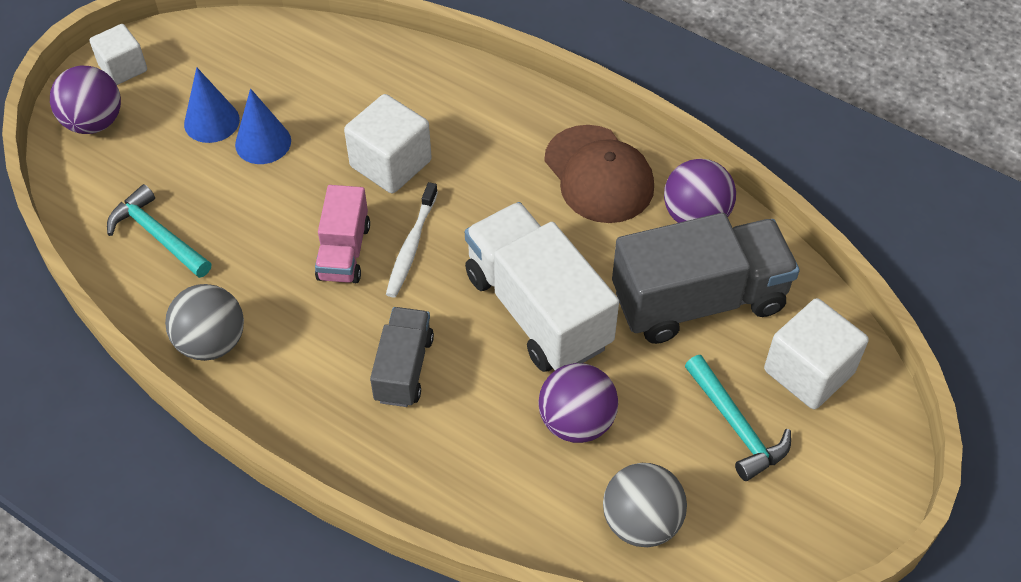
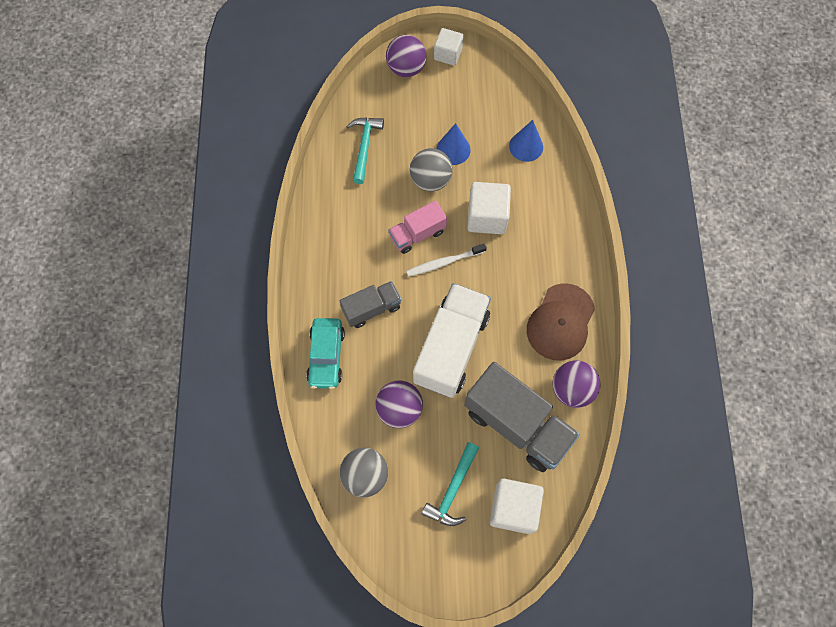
camera: 55 degrees right, 15 degrees up
grey ball [165,284,244,361] -> grey ball moved to [410,148,453,192]
blue cone [184,67,240,143] -> blue cone moved to [509,120,543,162]
none -> turquoise car [306,318,345,389]

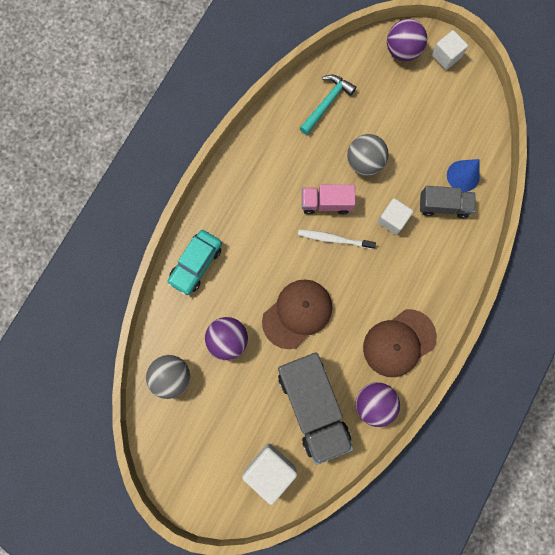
camera: 30 degrees right, 10 degrees up
grey truck [339,281,401,328] -> grey truck moved to [420,186,476,219]
white truck [413,283,491,398] -> brown cap [262,280,332,349]
turquoise hammer [421,442,479,526] -> none
blue cone [437,123,471,165] -> none
white cube [467,182,511,234] -> white cube [377,198,413,235], size x0.66

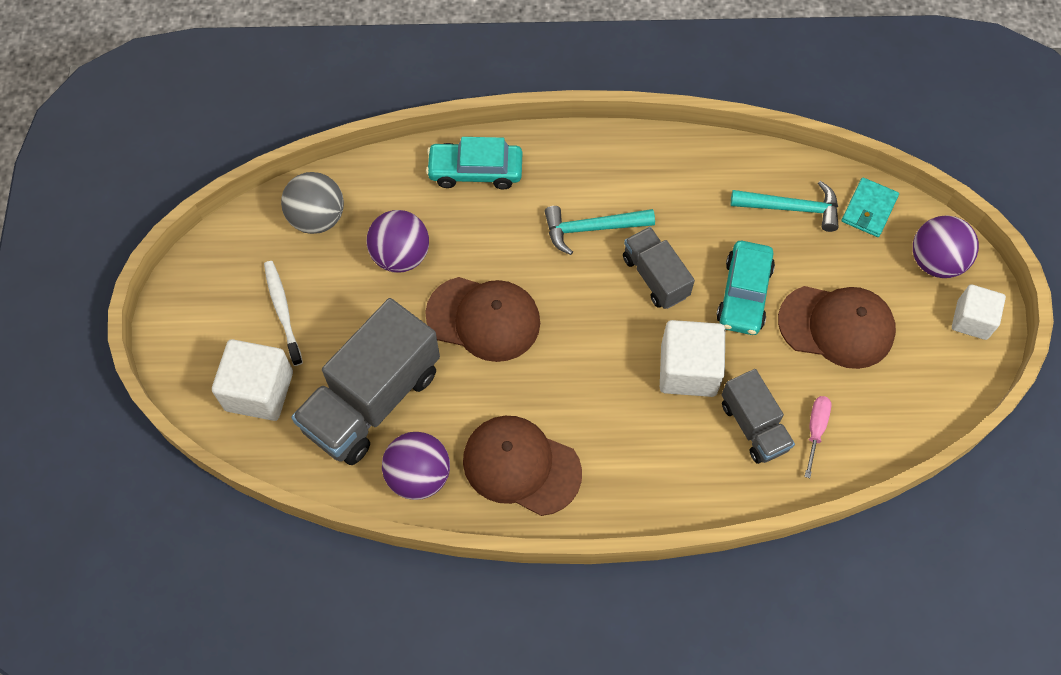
camera: 60 degrees right, 15 degrees down
white toothbrush [298,229,376,249] -> white toothbrush moved to [264,261,303,366]
pink truck [302,184,355,214] -> grey truck [623,227,695,309]
grey ball [347,134,389,176] -> turquoise car [716,241,775,335]
white cube [377,198,413,235] -> white cube [660,320,725,397], size x1.51
blue cone [447,159,480,192] -> pink screwdriver [804,396,831,478]
none -> turquoise hammer [545,206,655,255]
none -> brown cap [778,286,896,369]
none -> turquoise wallet [841,177,899,237]

